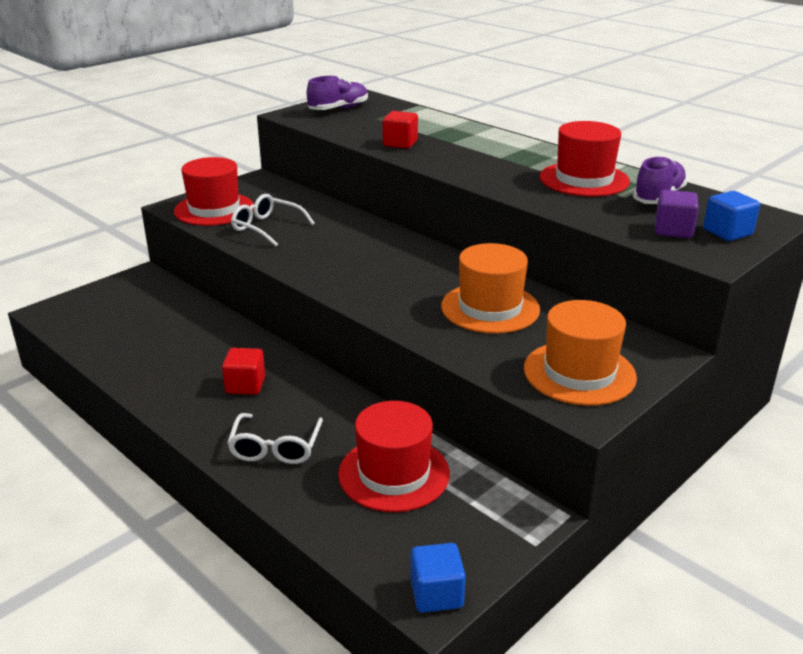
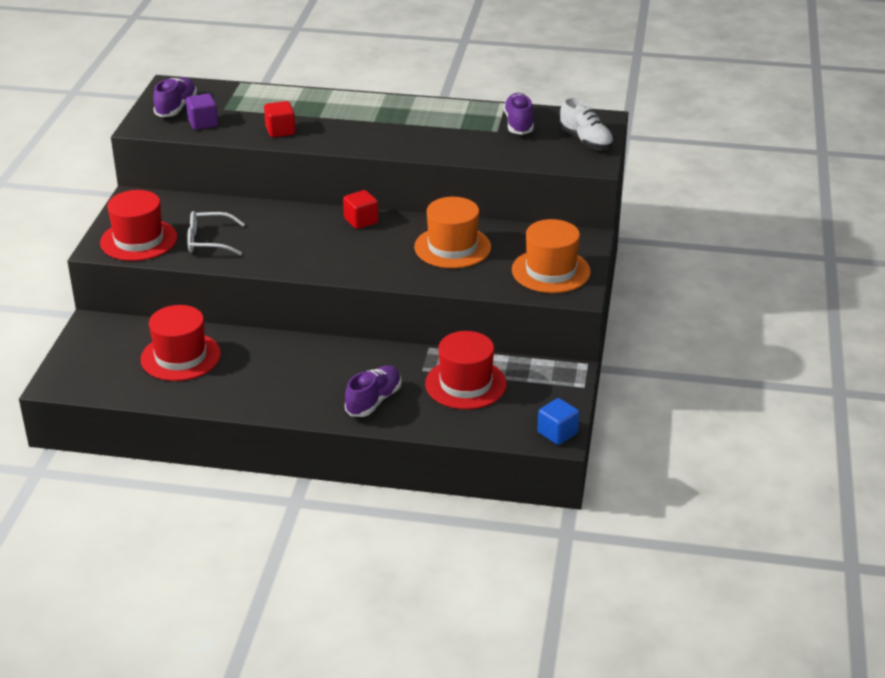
camera: 35 degrees left, 5 degrees up
red cube [222,348,265,395] -> red cube moved to [343,190,379,229]
white glasses [227,413,323,464] -> purple shoe [345,365,402,417]
red hat [540,121,630,197] -> red hat moved to [140,305,221,381]
purple cube [655,190,699,238] -> purple cube moved to [186,93,218,130]
blue cube [703,191,760,241] -> white shoe [559,97,614,150]

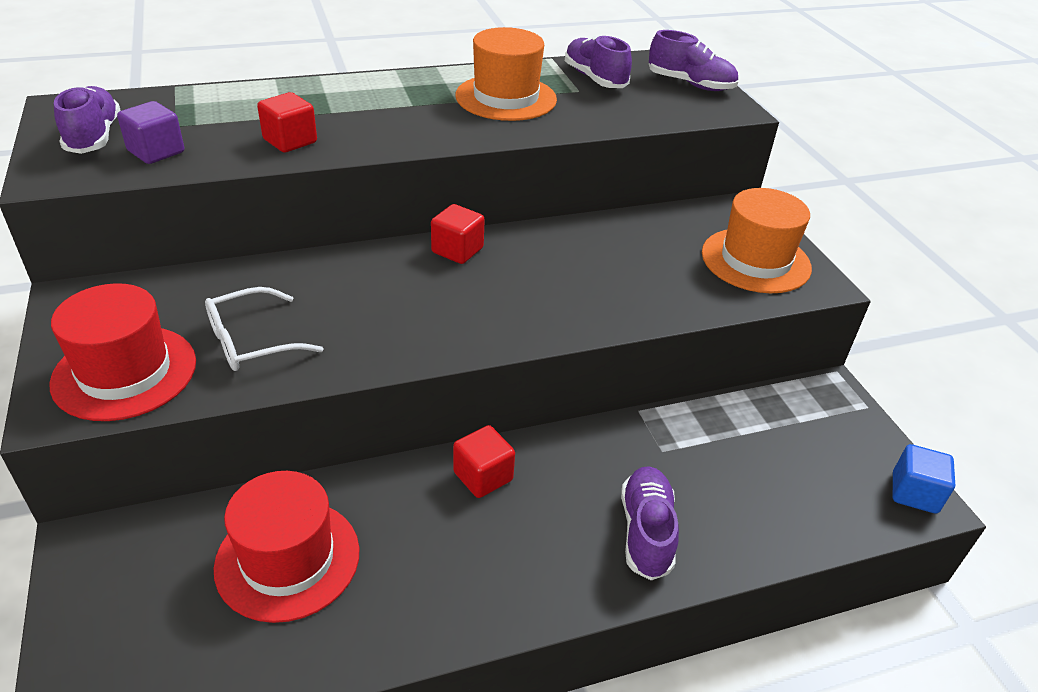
camera: 30 degrees left, 5 degrees up
orange hat [414,197,491,268] -> orange hat moved to [455,27,557,121]
red hat [425,331,507,409] -> none
white shoe [559,97,614,150] -> purple shoe [649,30,738,91]
none -> red cube [453,425,515,498]

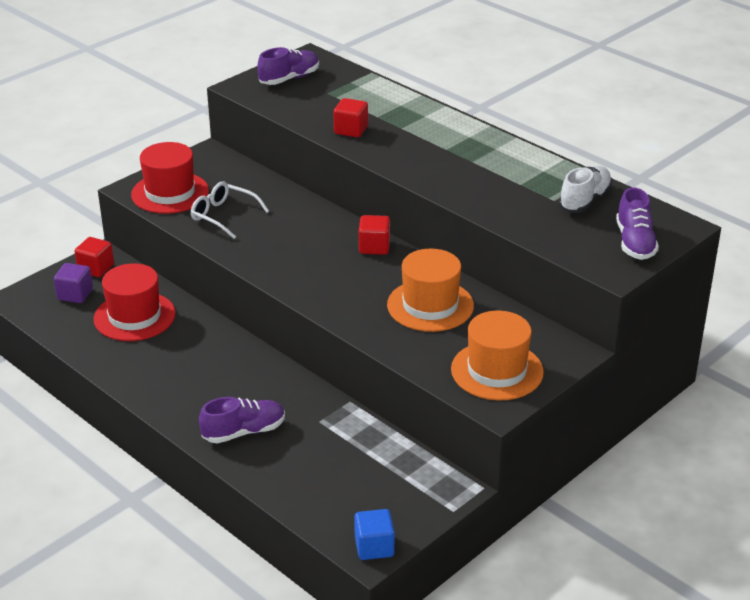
camera: 65 degrees right, 5 degrees down
purple cube [117,101,184,164] -> purple cube moved to [54,263,93,303]
red cube [453,425,515,498] -> red cube moved to [74,237,114,277]
orange hat [455,27,557,121] -> orange hat moved to [387,249,474,332]
purple shoe [565,35,632,88] -> white shoe [559,165,612,213]

